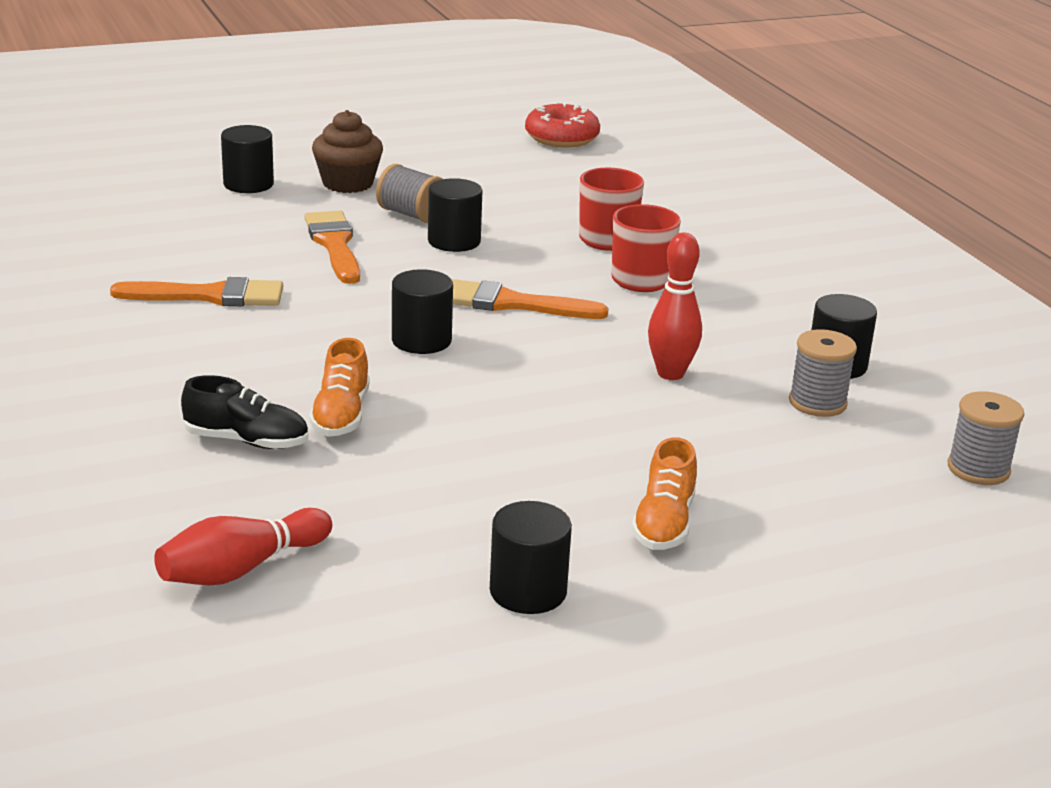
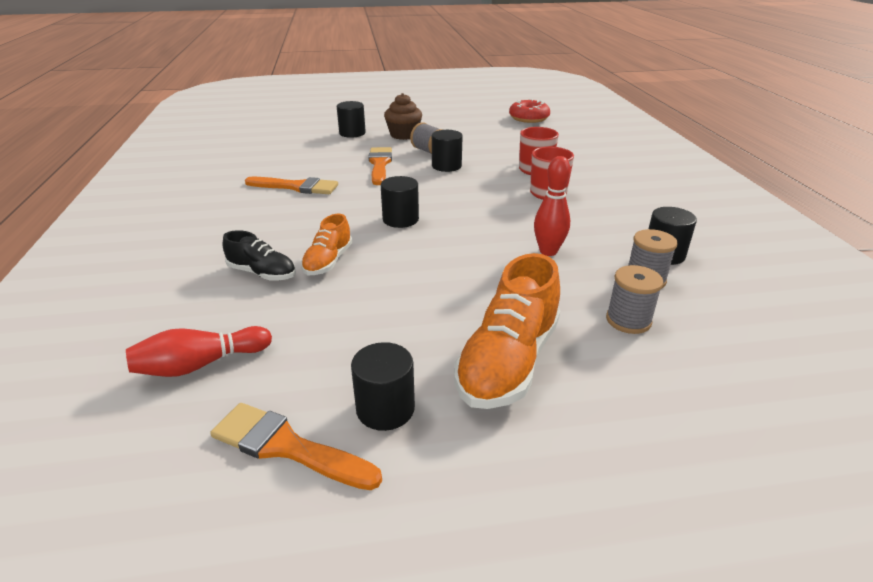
camera: 15 degrees right, 5 degrees up
orange brush [451,279,609,319] -> orange brush moved to [210,403,382,490]
orange shoe [632,437,697,550] -> orange shoe [454,253,560,409], size x1.76
grey spool [948,391,1024,485] -> grey spool moved to [606,265,663,334]

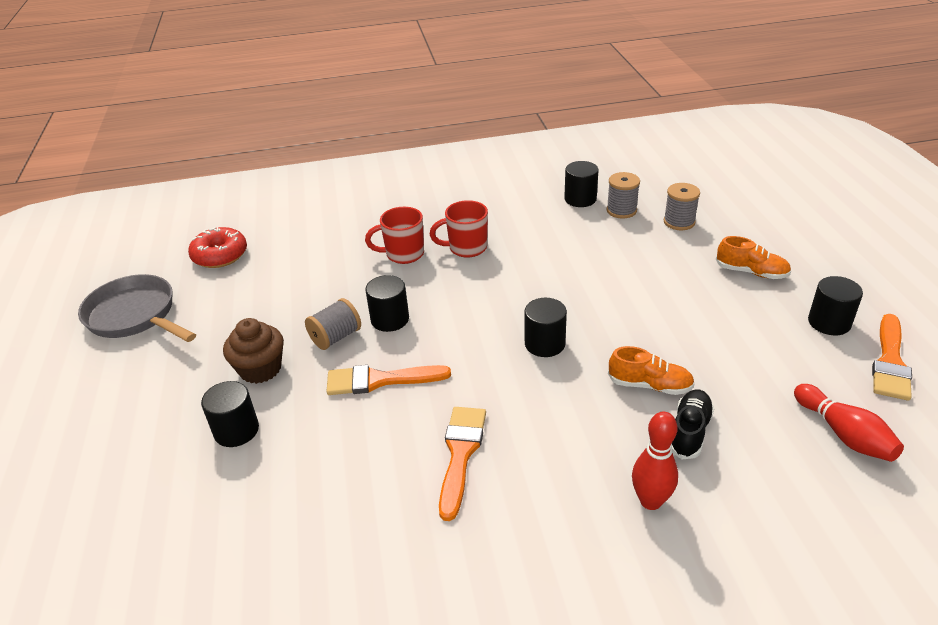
camera: 90 degrees left, 5 degrees up
orange shoe [454,253,560,409] -> orange shoe [716,236,791,279], size x0.57
red bowling pin [534,156,570,256] -> red bowling pin moved to [632,411,678,510]
none -> grey pan [78,274,196,342]

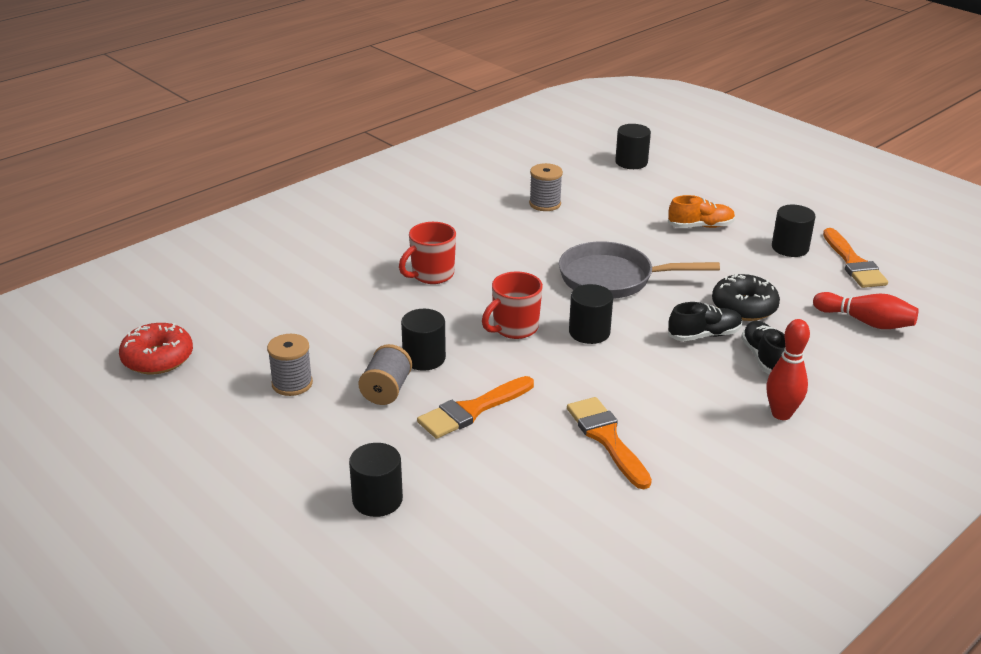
camera: 35 degrees left, 5 degrees down
grey pan [78,274,196,342] -> grey pan moved to [559,241,720,299]
brown cupcake [223,318,284,384] -> none
red mug [365,207,424,264] -> red mug moved to [482,271,543,339]
black cylinder [564,161,599,207] -> black cylinder moved to [615,124,651,169]
orange shoe [608,346,695,395] -> black shoe [668,302,742,341]
grey spool [664,183,700,230] -> grey spool moved to [267,334,313,396]
none -> black donut [712,274,780,321]

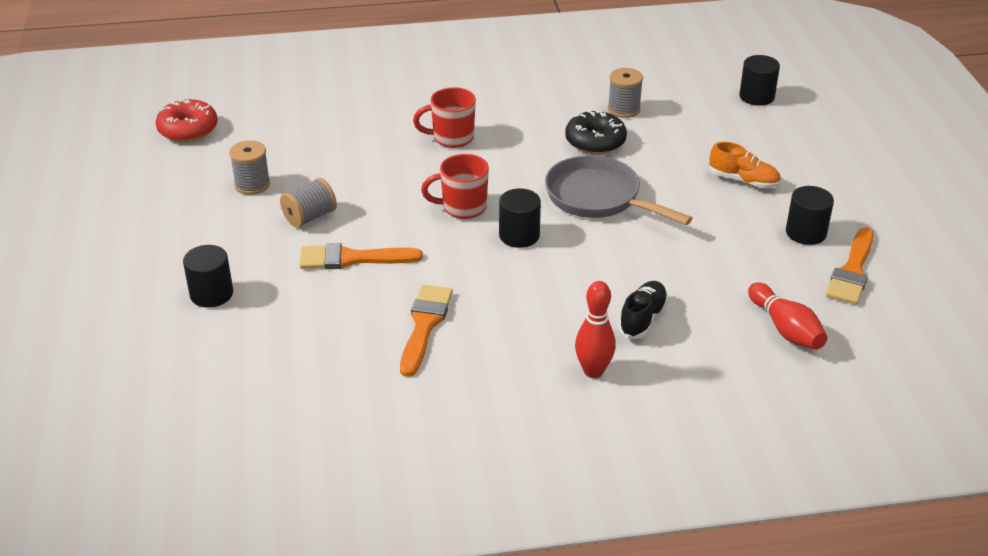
camera: 35 degrees right, 5 degrees up
black cylinder [401,309,446,371] -> none
black shoe [668,302,742,341] -> none
black donut [712,274,780,321] -> black donut moved to [565,110,627,154]

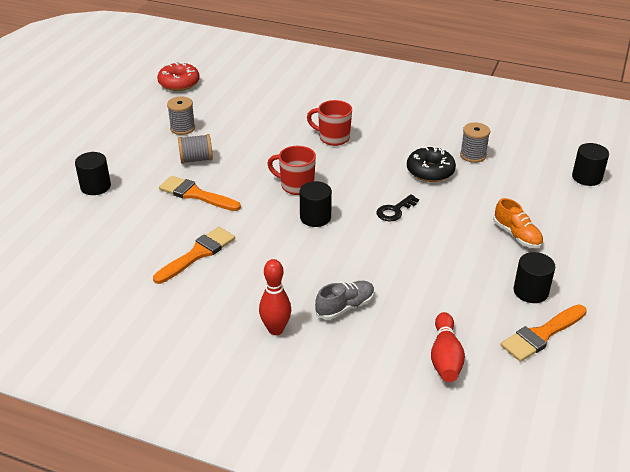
camera: 30 degrees right, 0 degrees up
grey pan [545,155,692,225] -> black key [377,194,419,222]
black shoe [618,281,668,339] -> grey shoe [315,281,375,320]

